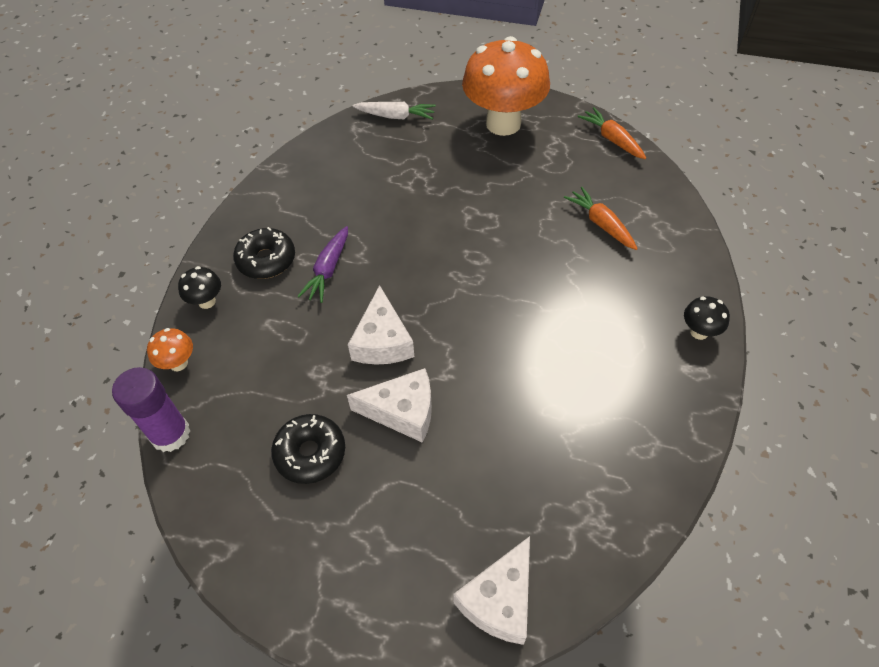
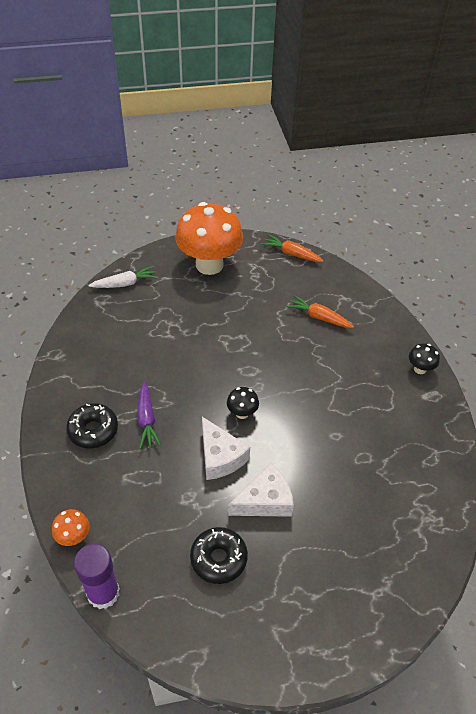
camera: 30 degrees left, 5 degrees down
black mushroom [178,266,221,309] -> black mushroom moved to [227,387,259,419]
white cheese [453,536,530,645] -> none

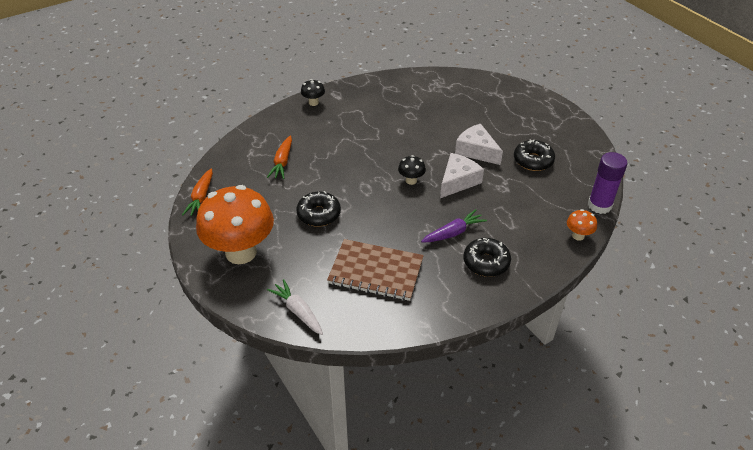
camera: 110 degrees left, 5 degrees down
none -> black donut [296,191,341,227]
none -> brown notebook [327,239,424,301]

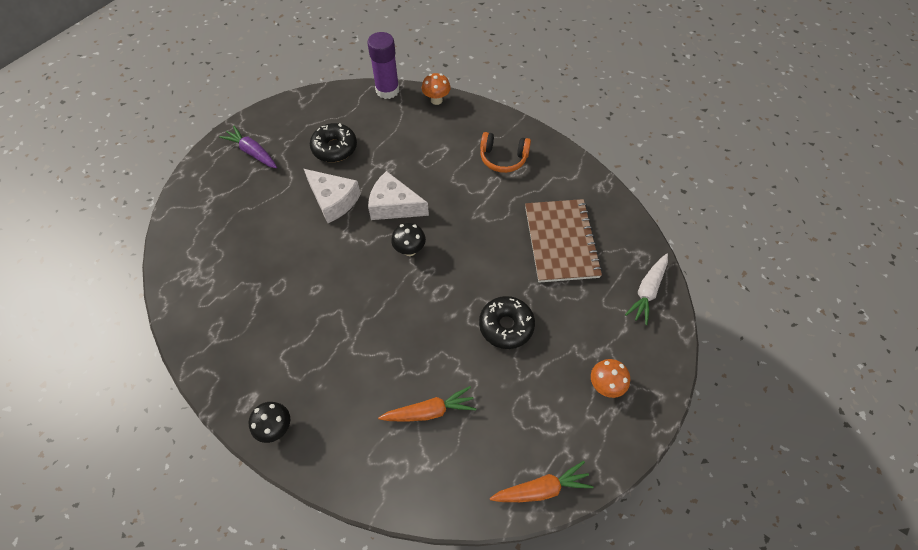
camera: 110 degrees left, 15 degrees up
orange mushroom [196,185,274,264] -> orange mushroom [591,359,630,398], size x0.41
purple carrot [421,209,487,242] -> purple carrot moved to [219,126,277,168]
white cheese [455,124,503,165] -> white cheese turned 75 degrees counterclockwise [304,169,361,223]
black donut [464,238,511,277] -> orange headphones [480,132,531,173]

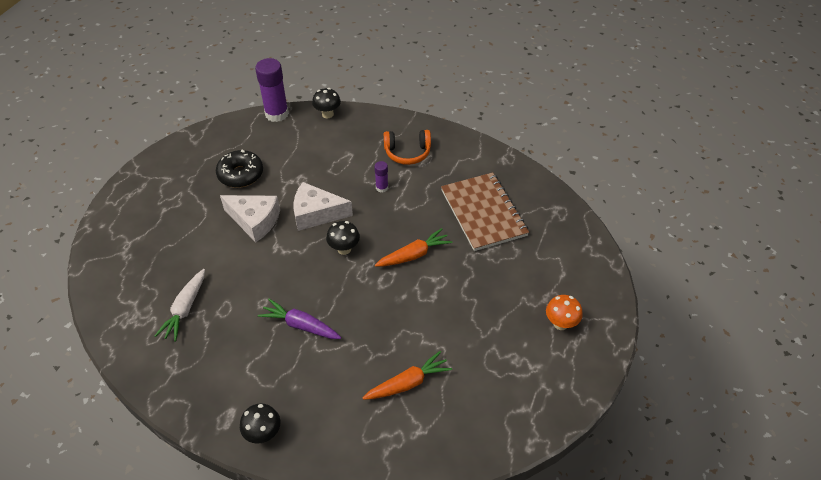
camera: 15 degrees left, 10 degrees down
purple carrot [219,126,277,168] -> purple carrot moved to [258,299,341,339]
orange mushroom [422,73,451,105] -> black mushroom [312,88,341,118]
black donut [479,296,535,349] -> none
orange carrot [490,461,593,502] -> orange carrot moved to [375,228,452,267]
white carrot [625,254,668,325] -> white carrot moved to [155,269,205,341]
none -> purple glue stick [374,161,388,193]

